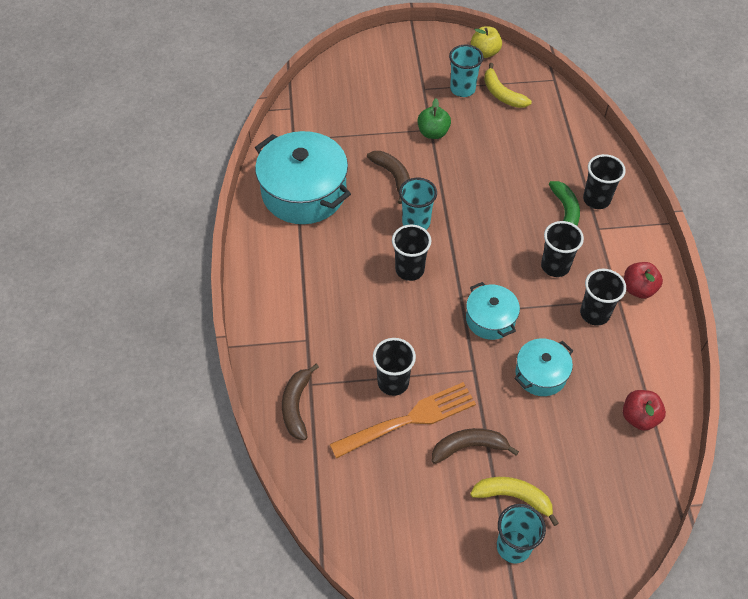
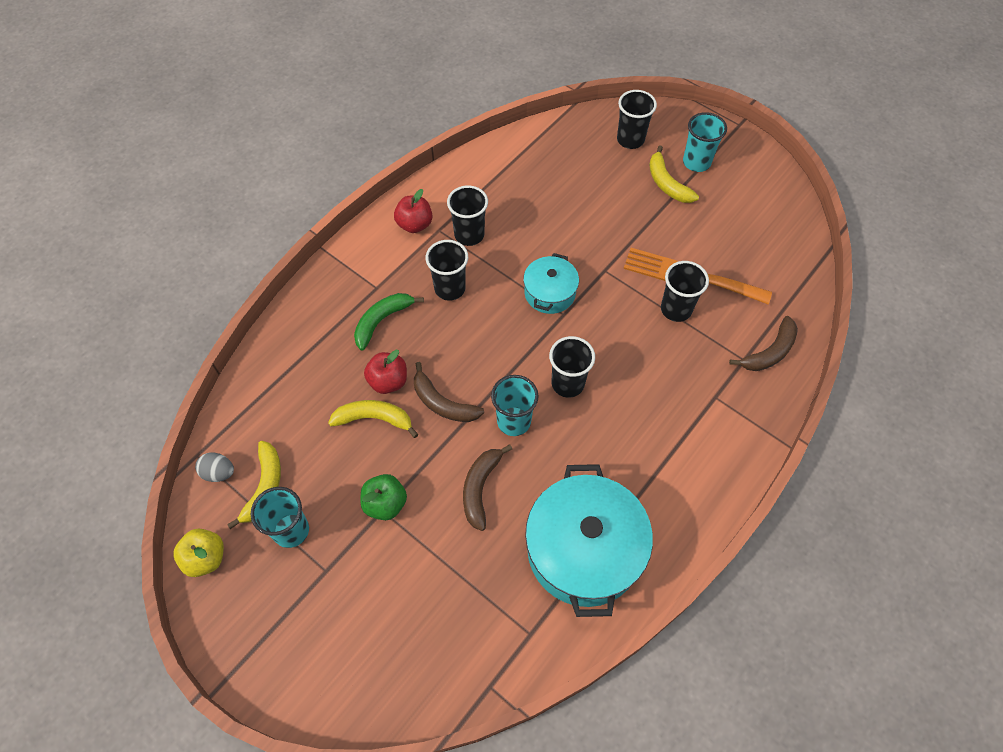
camera: 135 degrees left, 5 degrees up
brown banana [432,428,519,464] -> brown banana moved to [414,362,484,422]
turquoise pot [514,339,573,396] -> none
black cup [583,154,626,209] -> black cup moved to [617,90,657,149]
red apple [623,390,666,431] -> red apple moved to [364,350,407,394]
none -> grey egg [195,452,234,482]
none -> yellow banana [328,400,418,438]

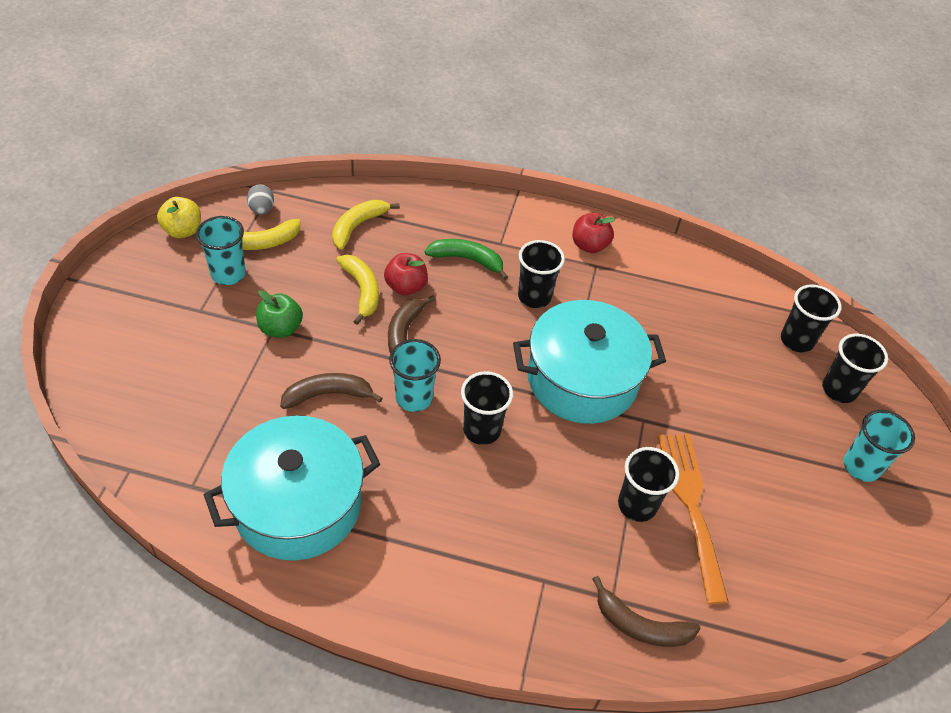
camera: 60 degrees right, 10 degrees down
black cup [447,185,488,246] -> black cup moved to [781,285,842,353]
turquoise pot [523,253,579,314] -> turquoise pot [513,300,666,424], size x1.87
yellow banana [649,145,699,203] -> yellow banana moved to [332,200,400,250]

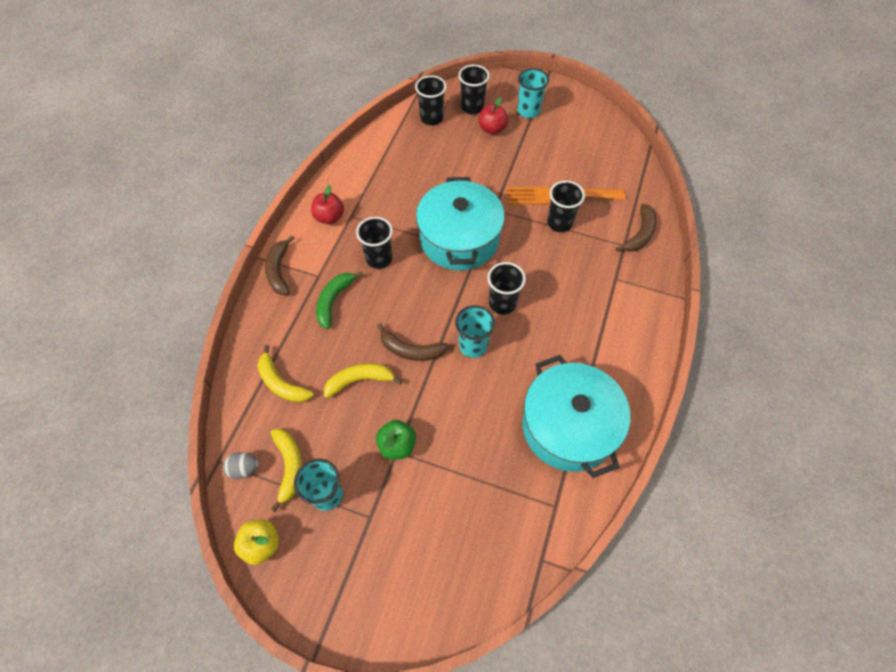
camera: 80 degrees left, 10 degrees up
brown banana [280,373,383,409] -> brown banana moved to [265,235,294,295]
red apple [384,253,428,295] -> red apple moved to [479,97,508,134]

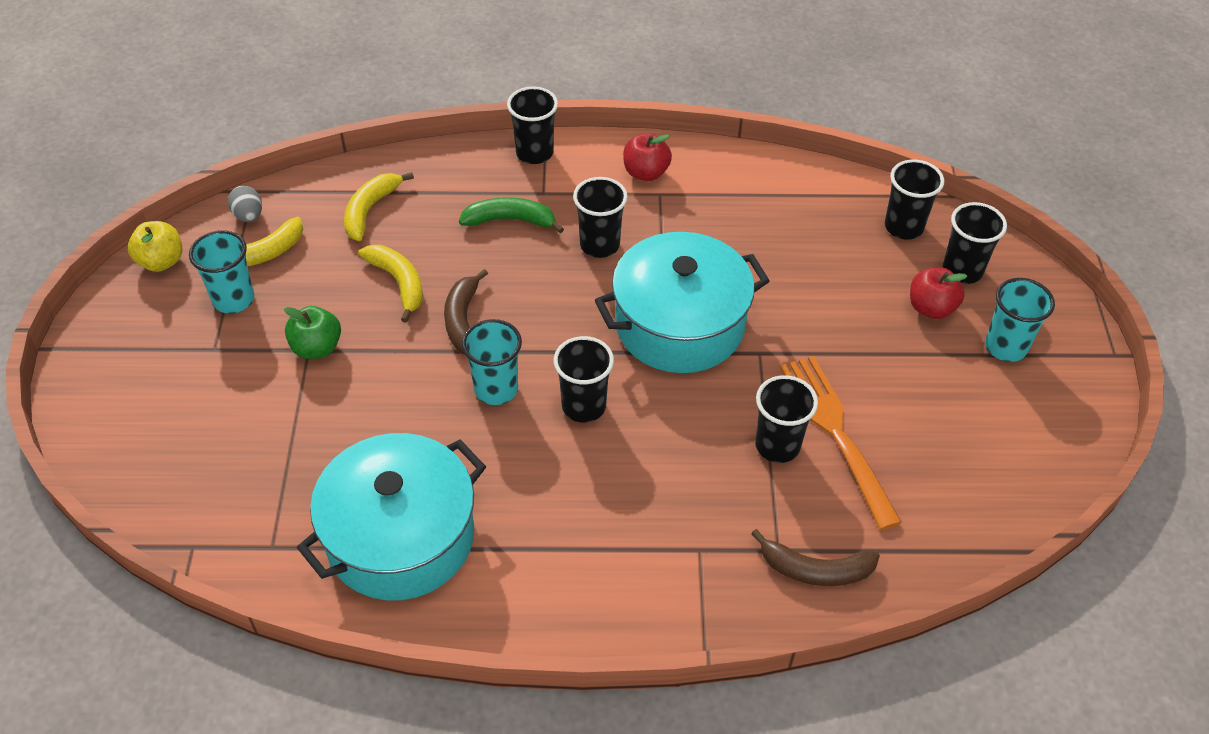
camera: 70 degrees right, 10 degrees down
brown banana [265,235,294,295] -> black cup [507,86,558,164]

